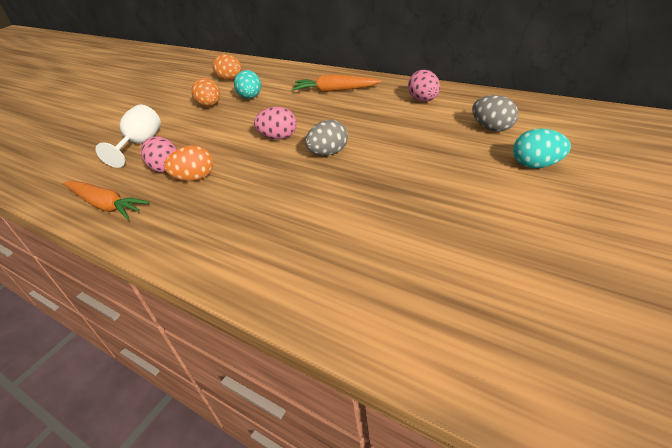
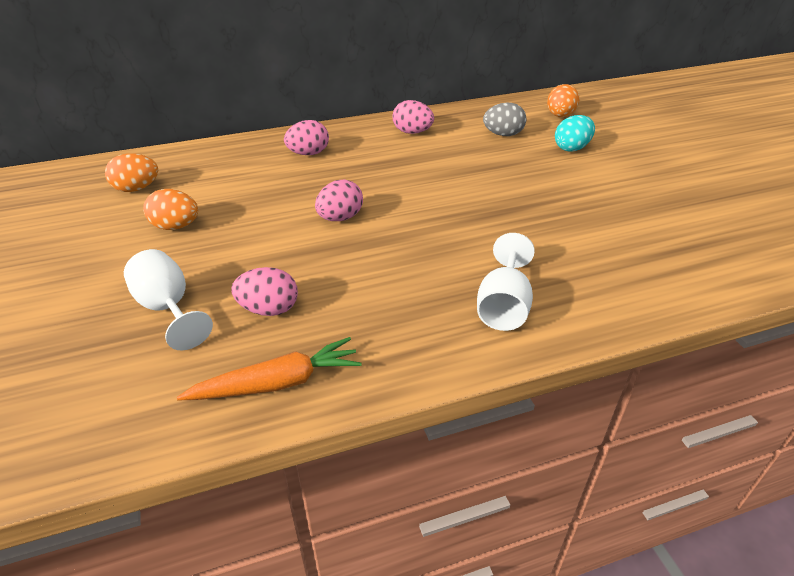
camera: 55 degrees left, 0 degrees up
orange egg [164,145,213,181] -> orange egg moved to [547,84,579,117]
turquoise egg [234,70,261,99] -> none
orange carrot [292,75,381,92] -> pink egg [284,120,329,155]
grey egg [305,120,348,156] -> none
none -> white goblet [477,233,535,331]

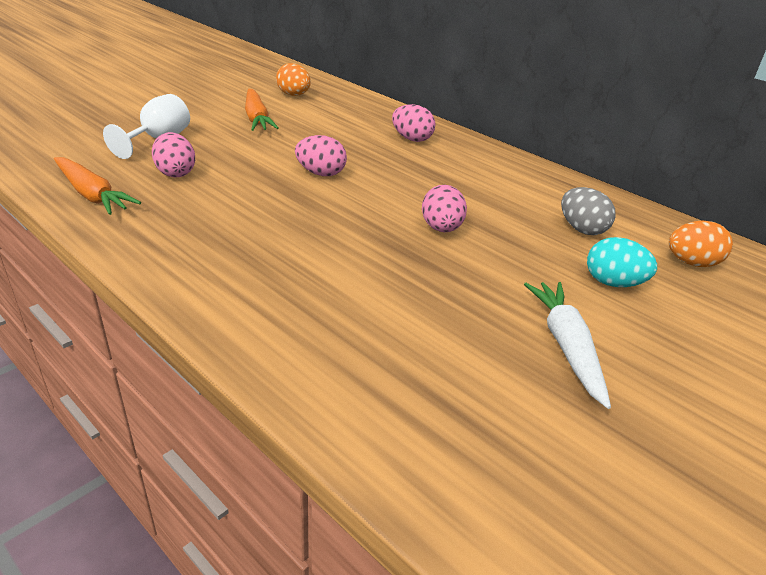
camera: 60 degrees right, 5 degrees down
orange egg [143,189,198,230] -> orange carrot [245,89,279,131]
pink egg [393,100,434,134] -> pink egg moved to [422,185,467,232]
white goblet [477,233,535,331] -> none
none -> white carrot [524,282,611,409]

